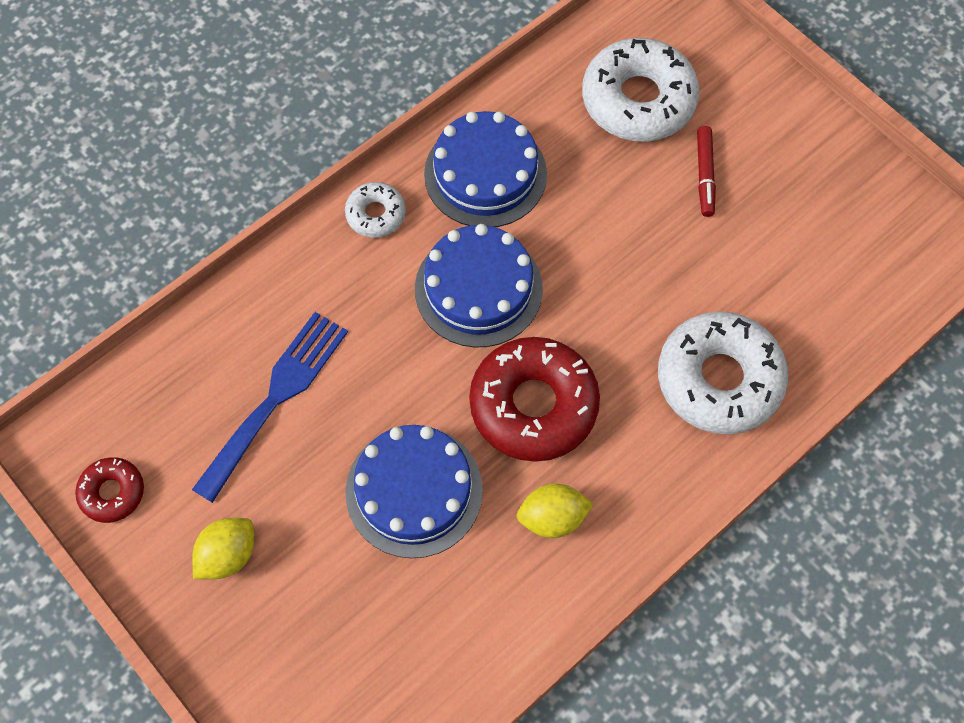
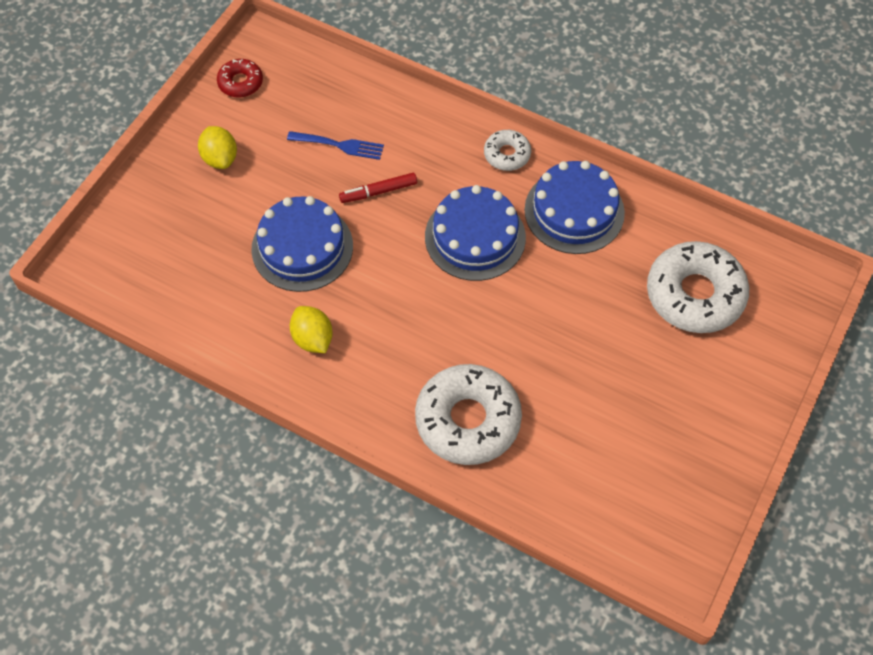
camera: 70 degrees right, 5 degrees down
blue fork [192,312,348,503] -> blue fork [287,131,384,160], size x0.60
yellow lemon [192,518,254,579] -> yellow lemon turned 45 degrees clockwise [198,126,237,169]
red donut [469,337,600,462] -> none
red marker [697,126,716,217] -> red marker moved to [339,173,417,203]

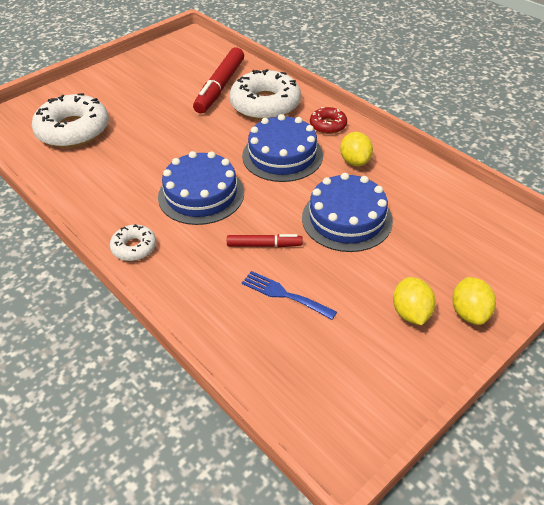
camera: 160 degrees left, 15 degrees down
red donut [217,59,263,98] -> red donut moved to [310,107,347,134]
blue cake [524,161,625,254] -> blue cake moved to [242,114,323,182]
none -> red marker [193,47,244,114]
none -> yellow lemon [452,277,496,325]

